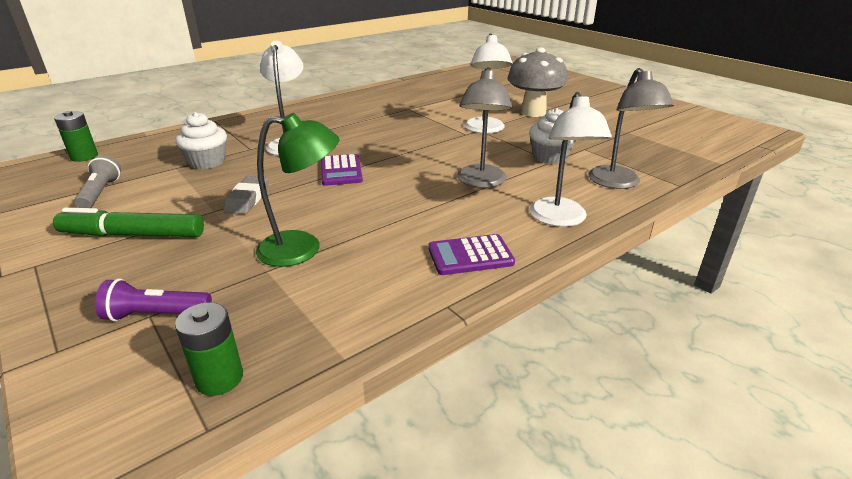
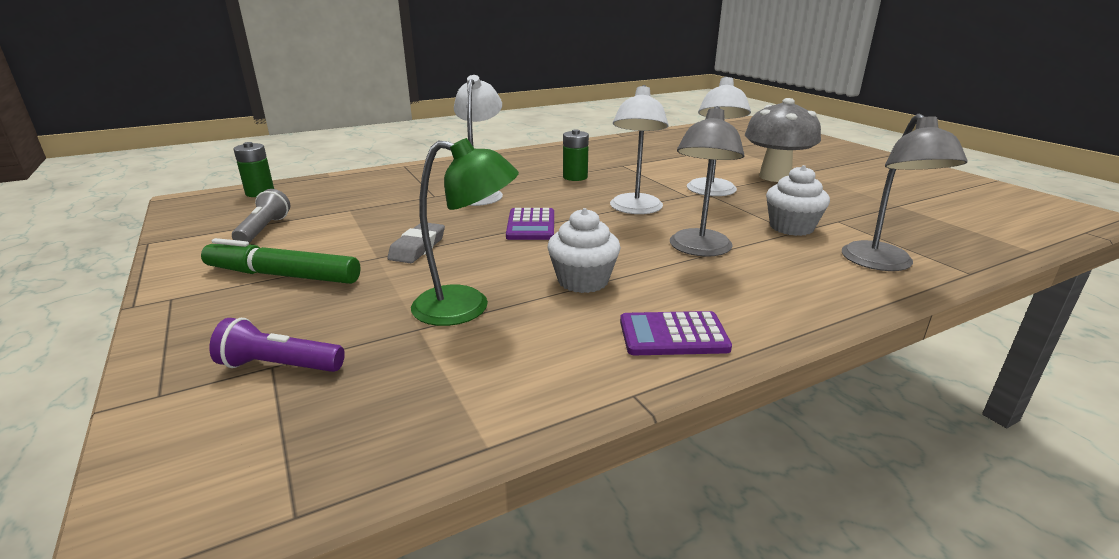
camera: 10 degrees right, 5 degrees down
white cupcake [175,112,227,169] -> white cupcake moved to [548,208,621,293]
green battery [175,302,243,396] -> green battery moved to [563,130,589,181]
white lamp [530,92,612,227] -> white lamp moved to [610,85,669,214]

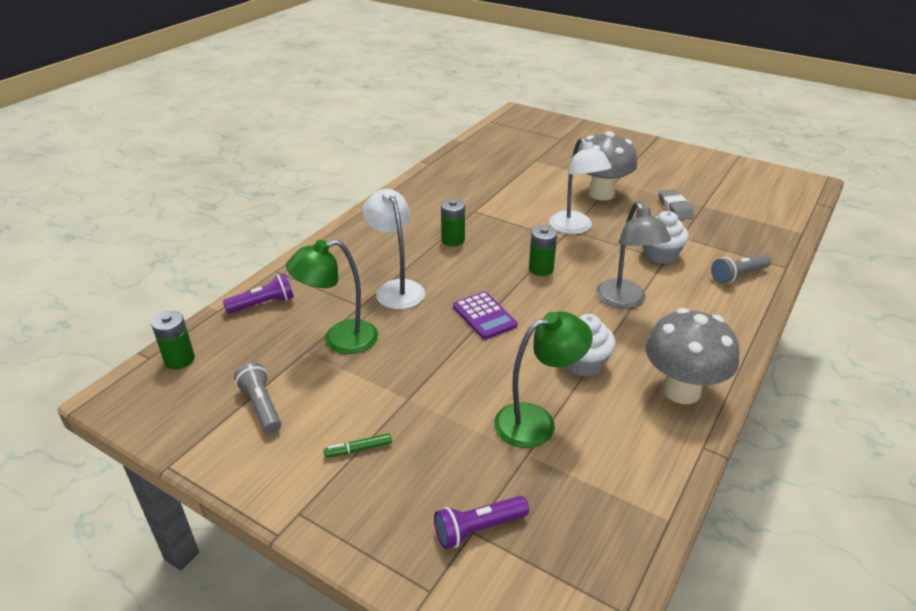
camera: 30 degrees left, 10 degrees up
green marker [201,238,361,284] -> green marker [324,433,392,458], size x0.45
grey eraser [387,223,445,263] -> grey eraser moved to [658,189,694,220]
white lamp [610,85,669,214] -> green battery [529,225,557,276]
purple calculator [620,311,732,355] -> grey mushroom [646,308,739,404]
grey lamp [842,114,967,271] -> grey flashlight [711,254,771,284]
none -> purple flashlight [223,274,294,314]
none -> green lamp [286,240,378,354]

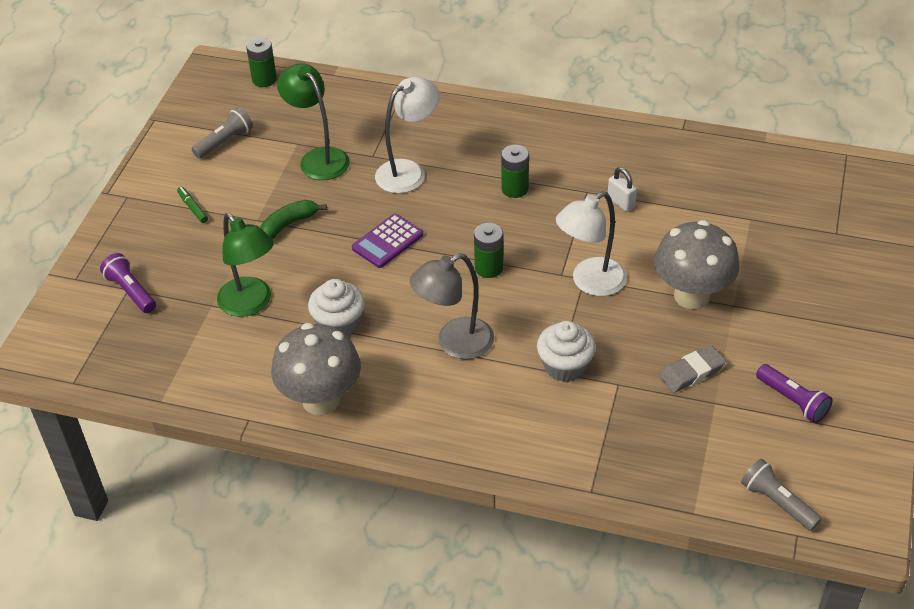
camera: 75 degrees right, 10 degrees up
purple flashlight [223,274,294,314] -> purple flashlight moved to [756,364,833,423]
grey flashlight [711,254,771,284] -> grey flashlight moved to [741,459,822,531]
none -> green banana [260,200,327,240]
none -> white padlock [608,167,637,212]

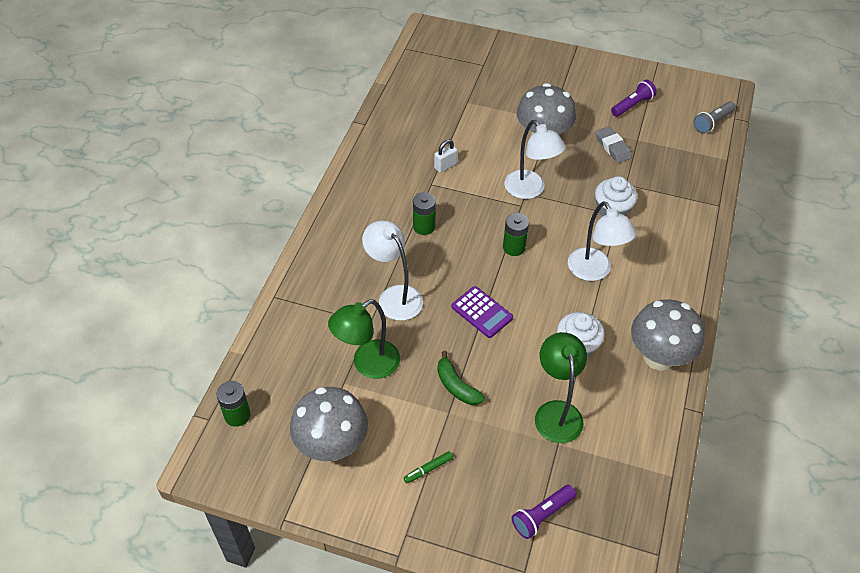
camera: 90 degrees left, 5 degrees up
grey flashlight [192,107,253,159] -> grey mushroom [290,387,368,461]
green lamp [217,213,274,317] -> green lamp turned 60 degrees counterclockwise [535,332,587,443]
grey lamp [410,253,494,360] -> white lamp [568,201,637,281]

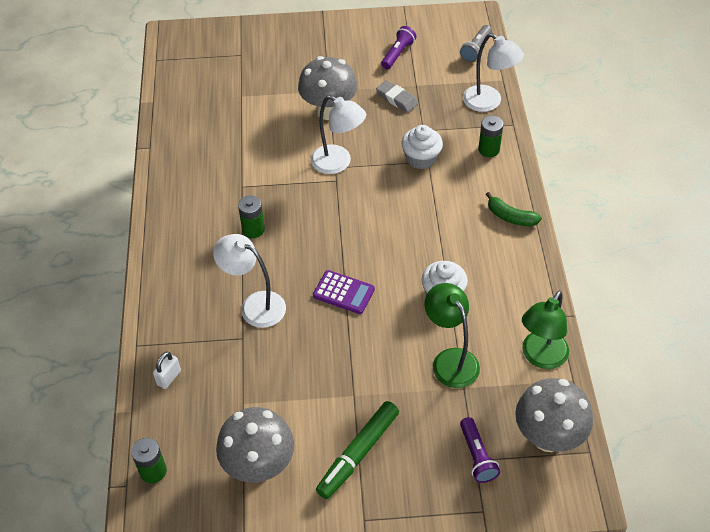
camera: 20 degrees left, 0 degrees up
green lamp [328,299,400,379] -> green lamp moved to [522,291,569,369]
green marker [404,451,453,483] -> green marker [316,401,399,499], size x2.23
white padlock [434,139,457,173] -> white padlock moved to [153,352,181,389]
green banana [437,351,485,405] -> green banana moved to [486,192,542,226]
green battery [503,213,529,256] -> green battery moved to [478,116,503,157]
purple flashlight [512,485,576,539] -> purple flashlight turned 45 degrees counterclockwise [460,417,500,483]
white lamp [568,201,637,281] -> white lamp moved to [463,33,524,112]
grey mushroom [631,299,705,371] -> grey mushroom moved to [515,378,593,452]

